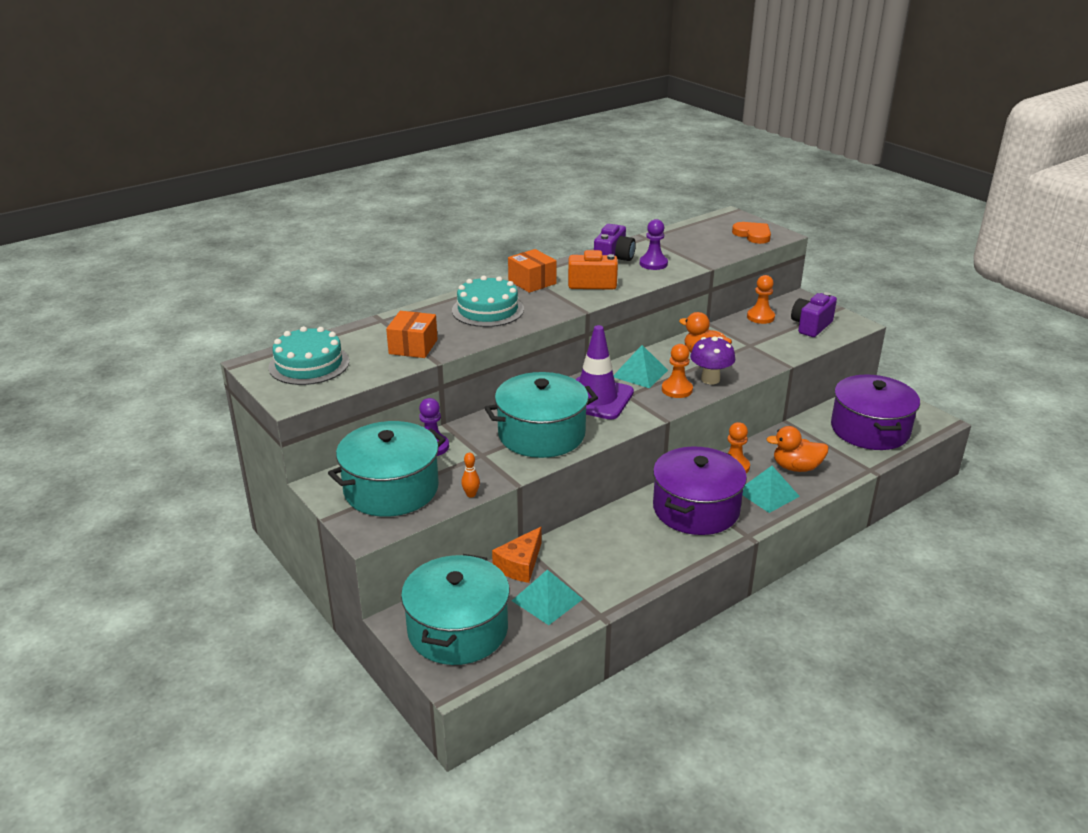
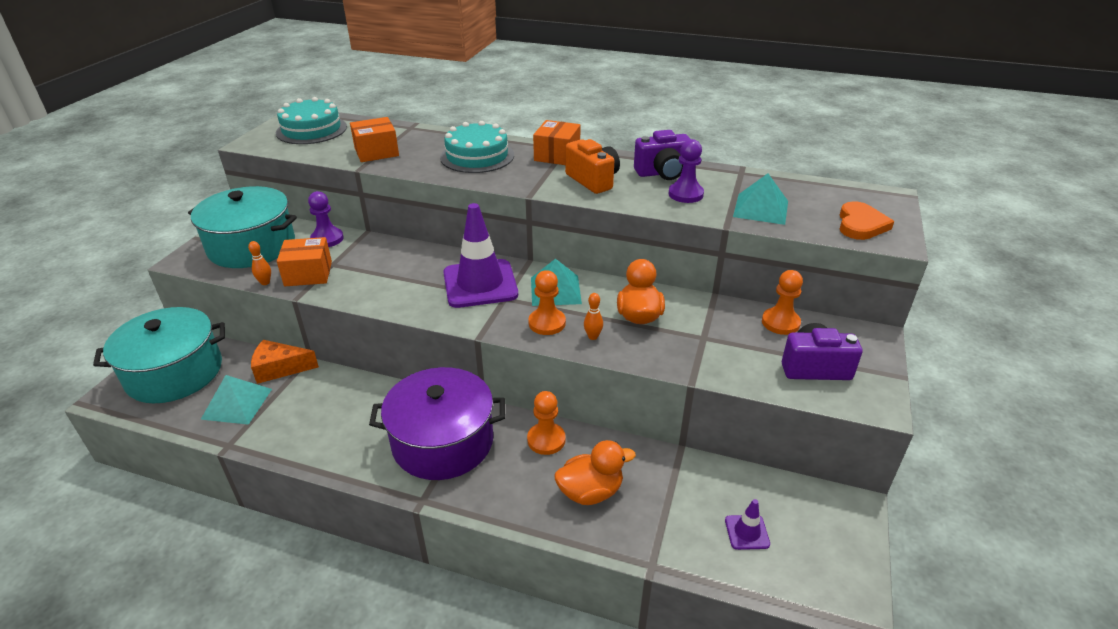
camera: 55 degrees right, 5 degrees up
turquoise pot [485,372,598,458] -> none
purple mushroom [690,337,735,384] -> orange bowling pin [584,293,603,340]
turquoise pyramid [742,466,800,513] -> turquoise pyramid moved to [733,173,788,225]
orange duck [766,426,829,472] -> orange duck turned 105 degrees clockwise [555,440,636,505]
purple pot [831,374,920,450] -> purple traffic cone [725,499,770,550]
none -> orange box [277,237,332,286]

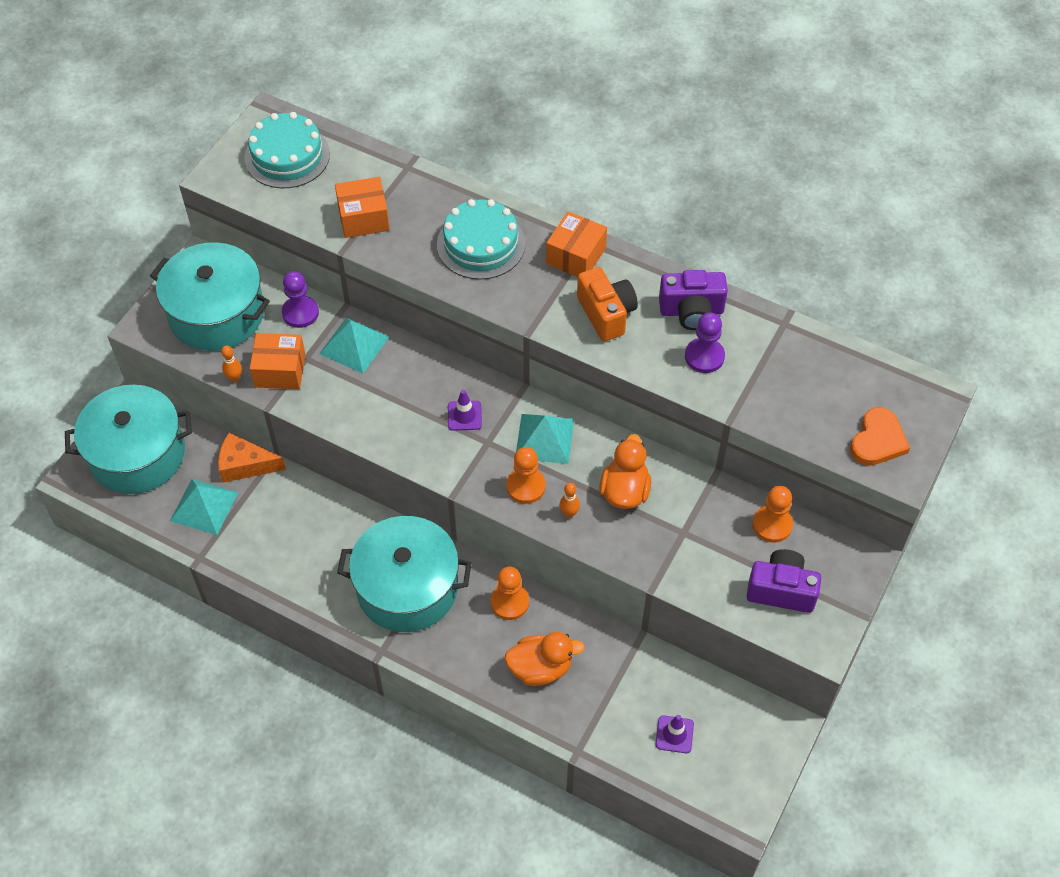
camera: 10 degrees right, 20 degrees up
purple pot [369,367,505,480] -> turquoise pot [337,516,471,632]
purple traffic cone [443,203,518,308] -> purple traffic cone [448,390,482,431], size x0.44
turquoise pyramid [733,173,788,225] -> turquoise pyramid moved to [319,318,389,374]

